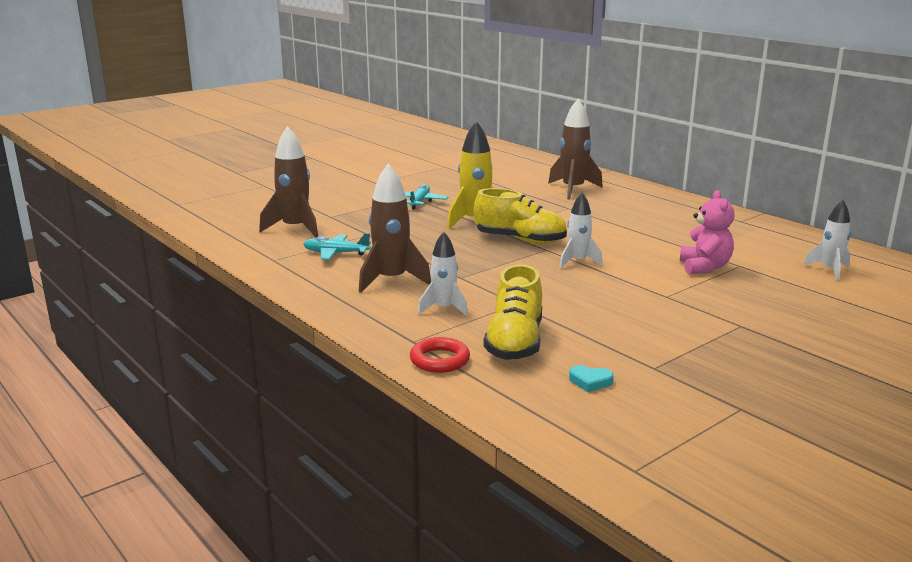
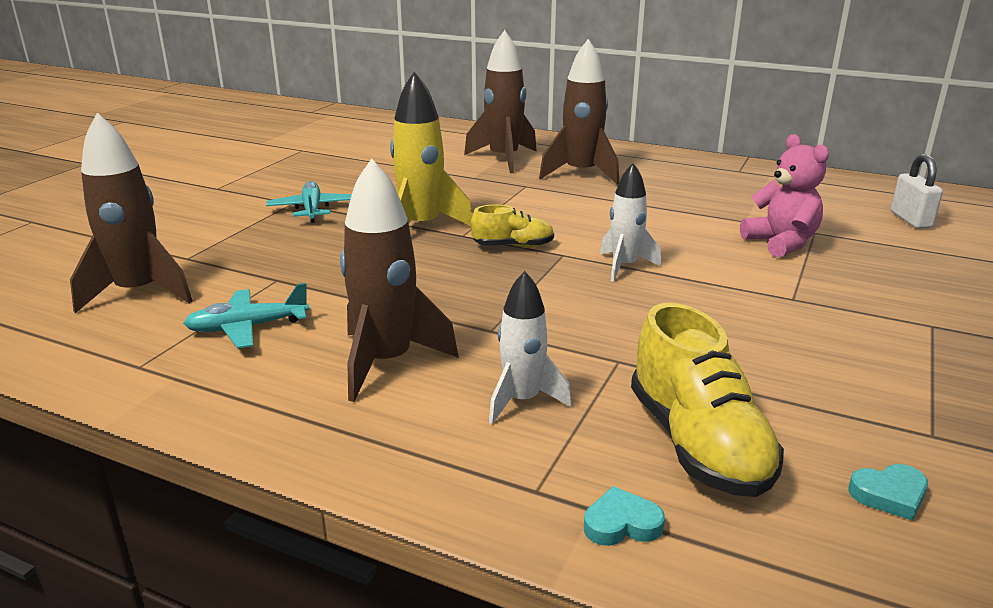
camera: 25 degrees left, 5 degrees up
red ring [410,337,470,373] -> turquoise heart [584,486,665,546]
yellow shoe [474,188,567,244] -> yellow shoe [471,205,554,248], size x0.57
white rocket [804,200,851,281] -> white padlock [891,154,943,229]
none -> brown rocket [539,39,619,185]

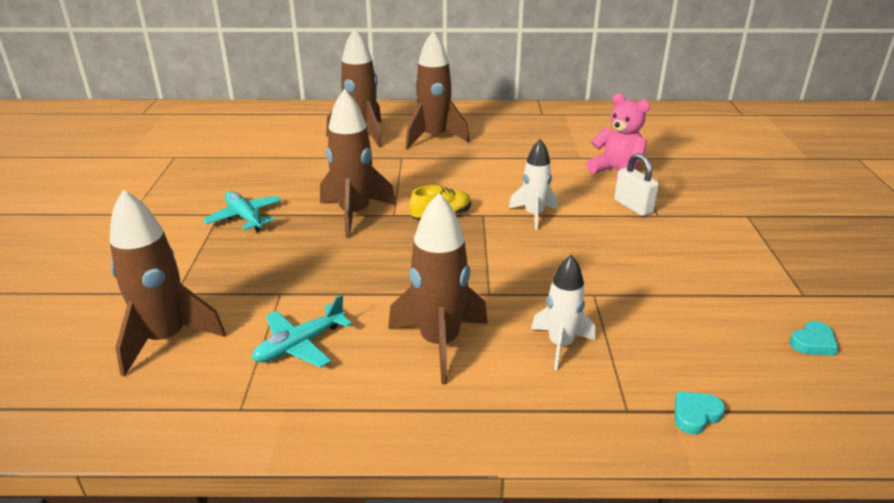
camera: 25 degrees left, 5 degrees up
yellow rocket [390,71,472,226] -> brown rocket [320,89,396,238]
yellow shoe [631,303,784,497] -> none
white padlock [891,154,943,229] -> white padlock moved to [614,153,659,216]

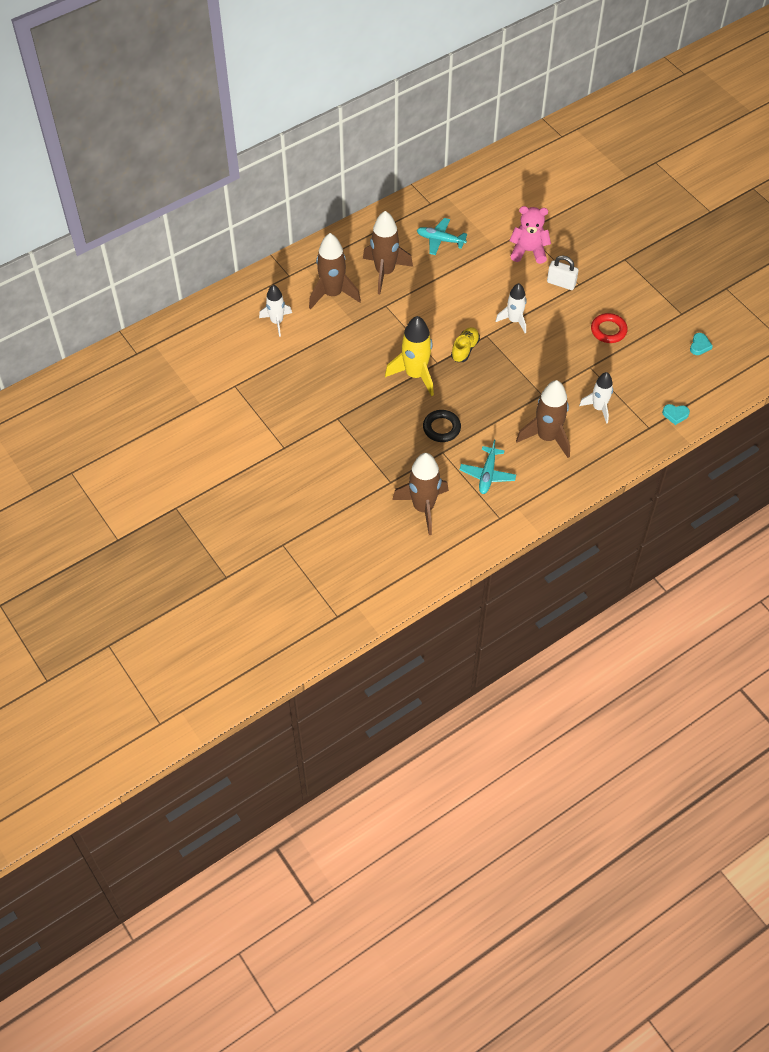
camera: 35 degrees left, 25 degrees up
turquoise plane [203,191,281,231] -> turquoise plane moved to [417,218,467,255]
brown rocket [320,89,396,238] -> yellow rocket [385,316,434,396]
turquoise heart [675,391,725,434] -> turquoise heart turned 105 degrees counterclockwise [662,404,690,425]
none -> white rocket [259,285,292,337]
none -> black ring [423,410,461,442]
none -> red ring [591,313,628,343]

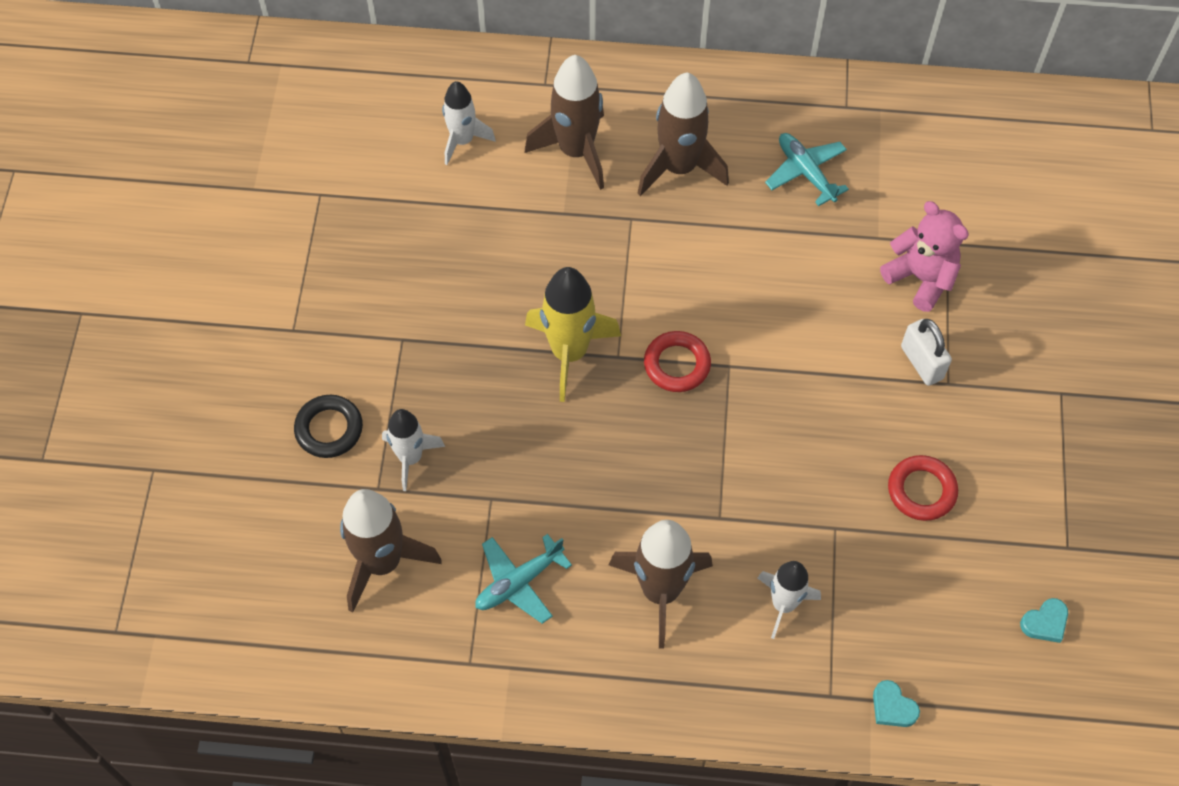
camera: 40 degrees right, 5 degrees up
black ring [423,410,461,442] -> black ring moved to [294,395,363,458]
yellow shoe [451,327,480,362] -> red ring [644,331,711,392]
white rocket [495,283,527,333] -> white rocket moved to [382,409,445,491]

